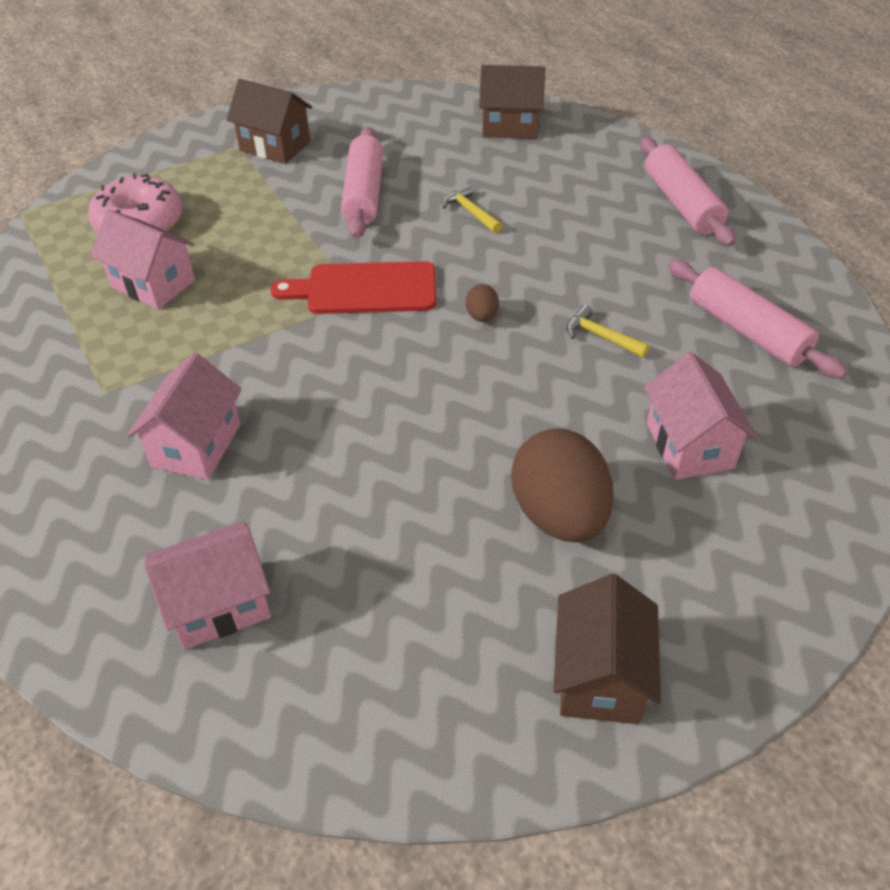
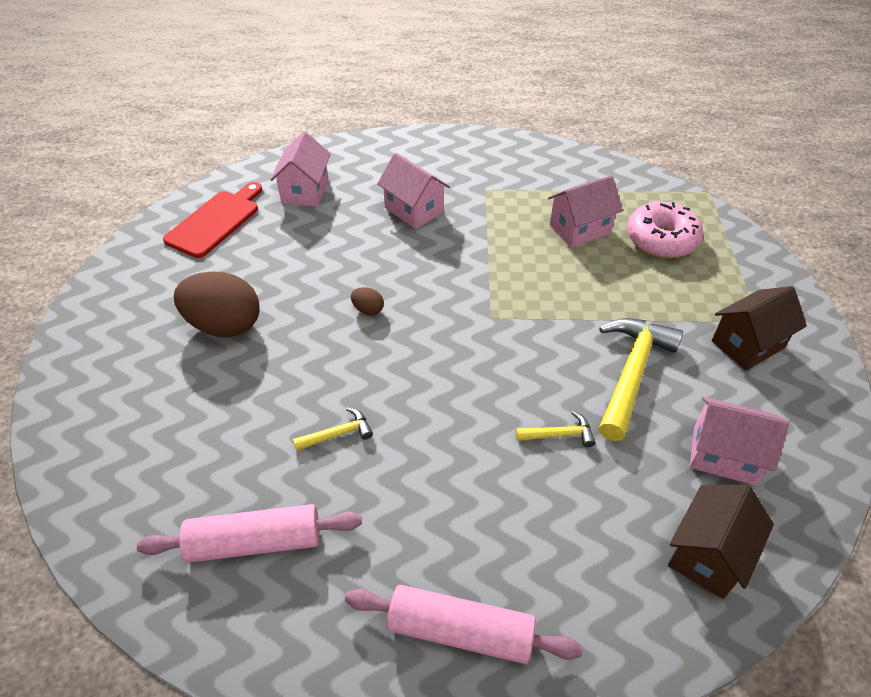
camera: 120 degrees right, 0 degrees up
red cutting board [270,261,436,314] -> red cutting board moved to [163,182,262,258]
pink rolling pin [341,127,383,239] -> yellow hammer [599,318,683,441]
brown egg [466,284,499,322] -> brown egg moved to [351,287,384,315]
brown house [554,574,661,724] -> none
pink house [644,352,757,480] -> pink house moved to [690,397,789,486]

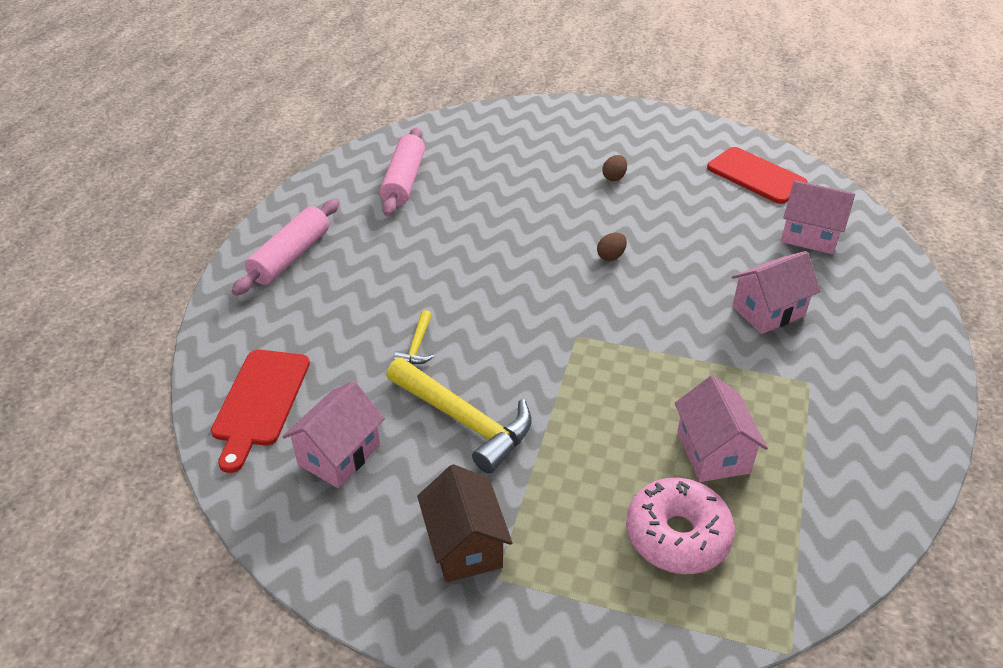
camera: 105 degrees right, 5 degrees down
brown egg [174,271,260,337] -> brown egg [602,155,627,181], size x0.43
yellow hammer [293,408,373,451] -> none
brown house [668,485,774,599] -> red cutting board [211,350,310,473]

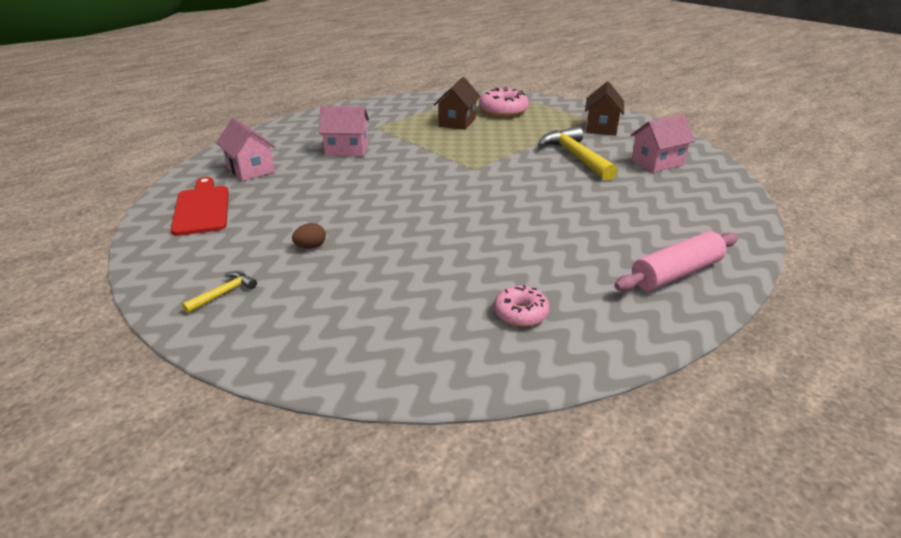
camera: 150 degrees left, 10 degrees down
red cutting board [211,350,310,473] -> none
pink rolling pin [380,127,425,216] -> pink donut [494,285,550,327]
yellow hammer [394,310,434,364] -> yellow hammer moved to [182,271,257,314]
brown egg [597,233,627,261] -> none
pink house [675,375,768,482] -> brown house [434,77,481,130]

